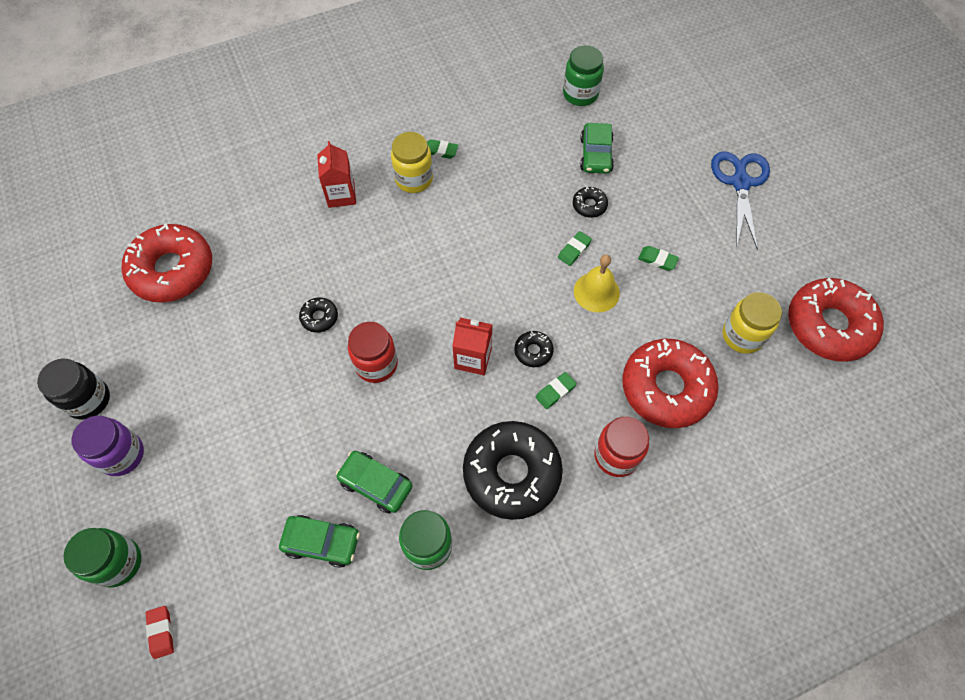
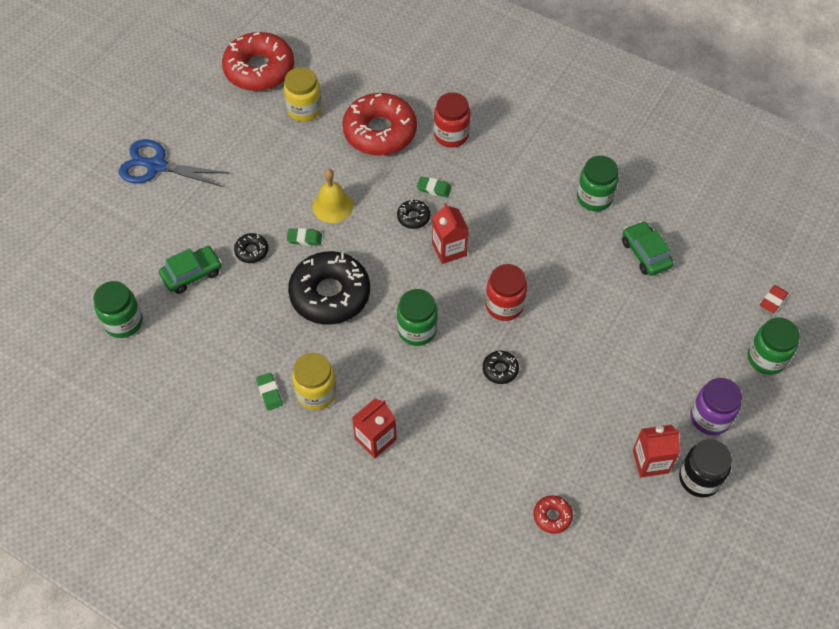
camera: 125 degrees left, 5 degrees down
red donut [122,224,212,303] -> red donut [533,495,573,534], size x0.43
green car [336,451,413,514] -> none
black donut [463,421,563,520] -> black donut moved to [288,251,370,325]
green eraser [638,246,679,271] -> none
blue scissors [711,151,770,249] -> blue scissors turned 45 degrees clockwise [119,139,229,187]
none -> green jar [397,289,438,346]
none -> red carton [633,425,680,477]

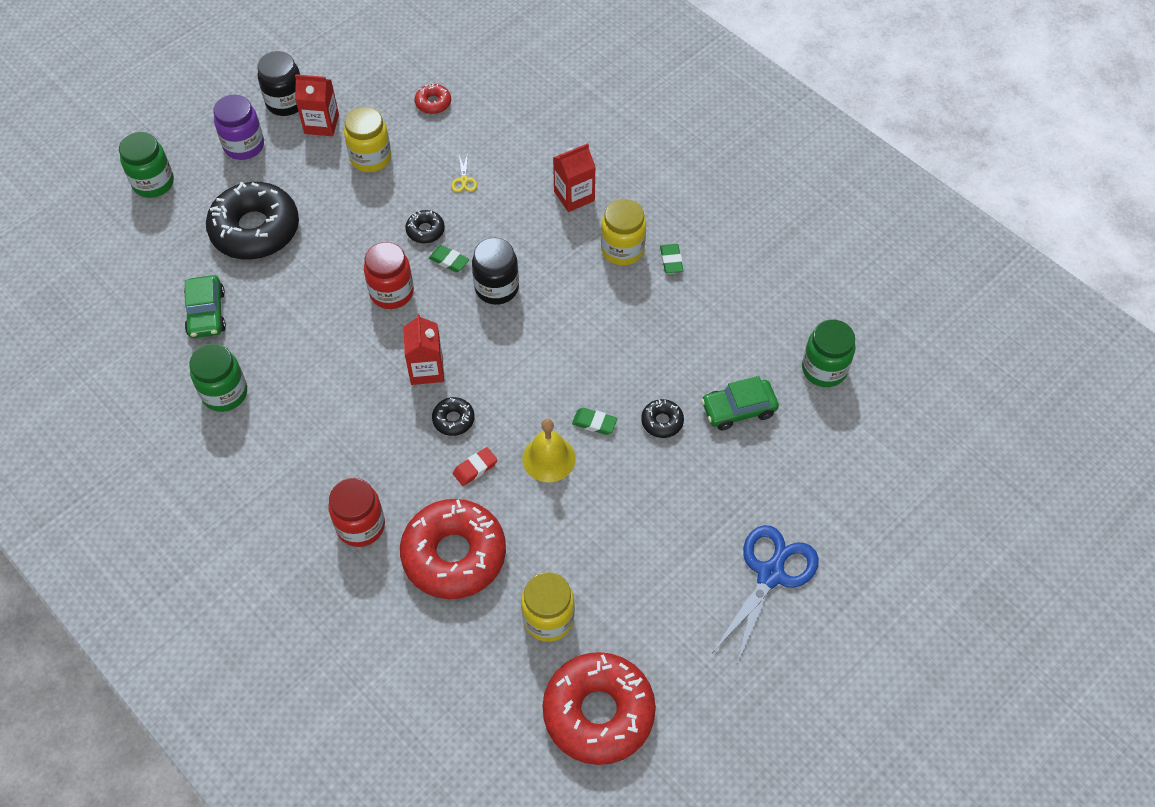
camera: 165 degrees left, 0 degrees up
blue scissors [119,139,229,187] -> blue scissors turned 90 degrees counterclockwise [713,525,819,667]
black donut [288,251,370,325] -> black donut moved to [206,182,299,260]
green jar [397,289,438,346] -> black jar [472,238,519,305]
green eraser [417,176,452,198] -> green eraser moved to [429,245,470,272]
red eraser [760,285,788,313] -> red eraser moved to [453,447,497,486]
none -> yellow jar [344,107,391,172]
none -> yellow scissors [451,152,477,193]

